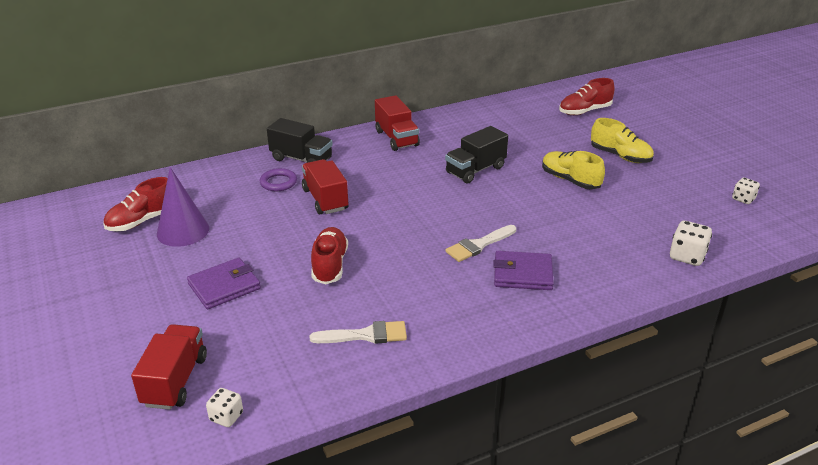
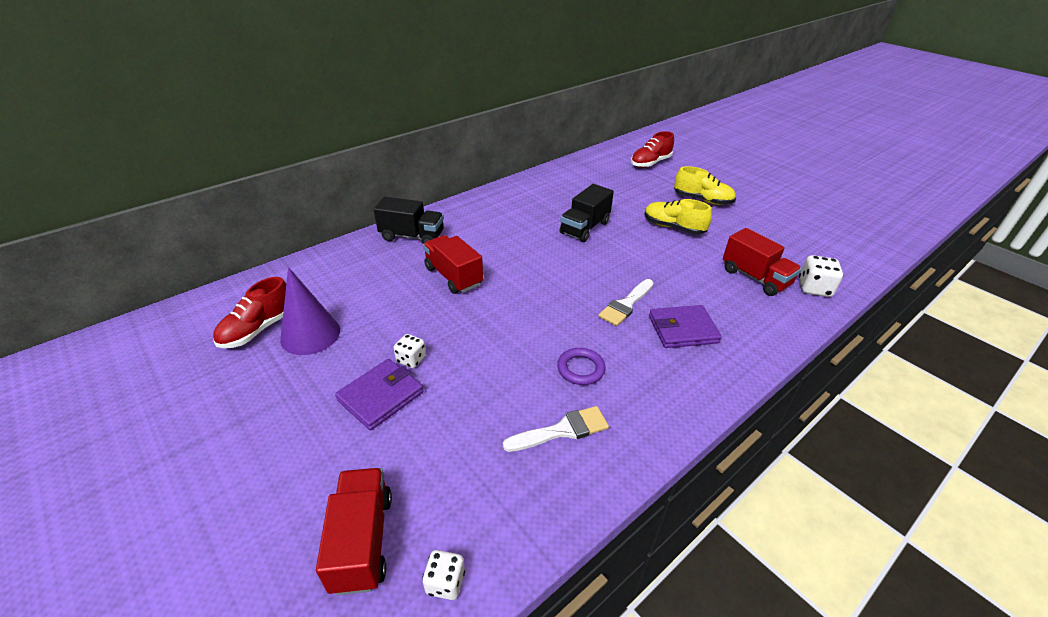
camera: 15 degrees left, 5 degrees up
purple ring [260,168,297,191] -> purple ring moved to [557,348,605,385]
red shoe [311,227,348,284] -> none
red truck [375,95,420,151] -> red truck moved to [723,228,802,296]
white dice [732,177,760,204] -> white dice moved to [394,334,426,368]

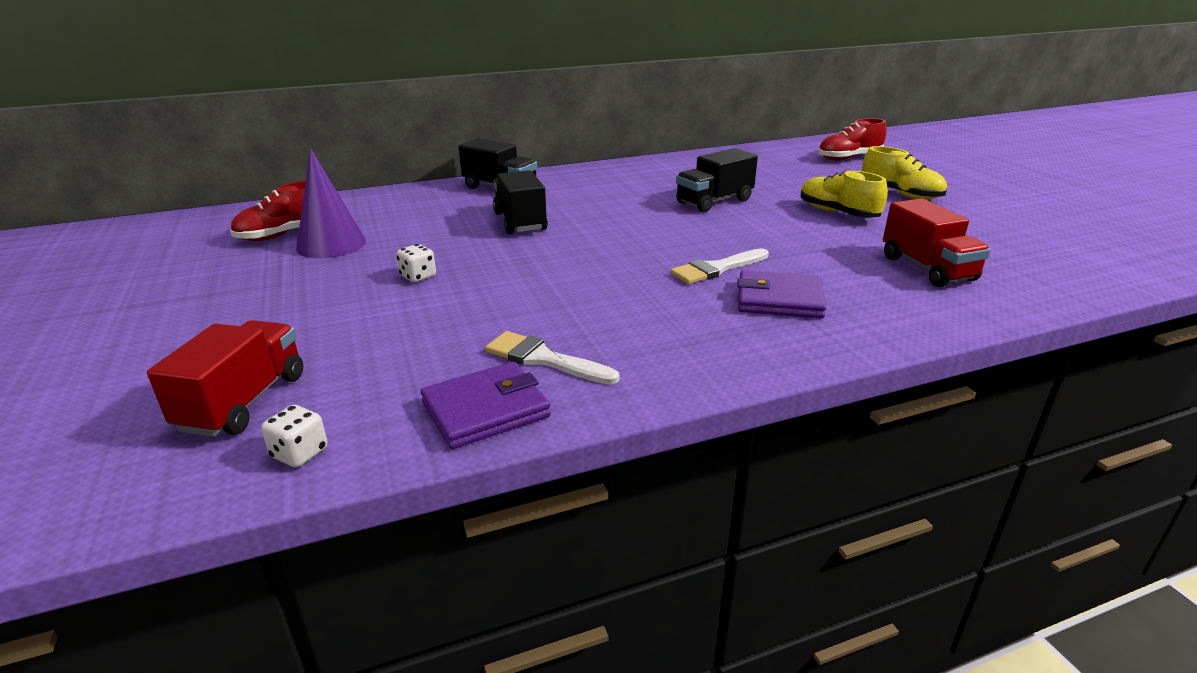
camera: 20 degrees right, 10 degrees down
purple wallet [335,359,424,430] -> purple wallet moved to [421,362,551,449]
red truck [423,235,483,294] -> black truck [493,170,548,234]
white brush [503,406,609,452] -> white brush turned 150 degrees counterclockwise [485,331,619,385]
purple ring [557,348,605,385] -> none
white dice [799,255,843,297] -> none

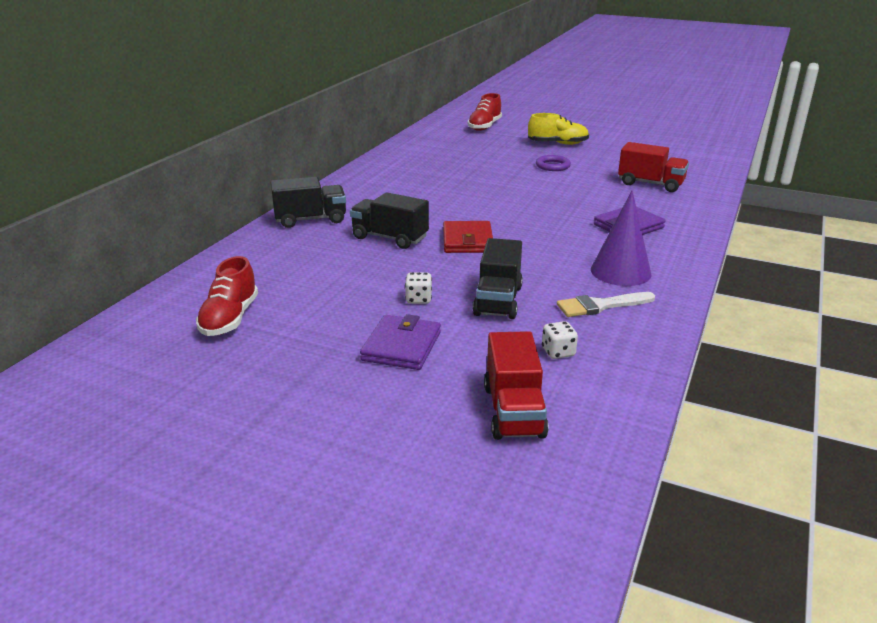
camera: 45 degrees left, 0 degrees up
red truck [147,320,303,437] -> red truck turned 150 degrees counterclockwise [484,331,549,440]
white dice [261,405,328,468] -> white dice moved to [542,321,578,359]
purple cone [296,149,366,258] -> purple cone moved to [591,191,651,286]
purple wallet [421,362,551,449] -> purple wallet moved to [360,314,441,370]
white brush [670,248,769,284] -> none
black truck [676,148,758,212] -> black truck moved to [473,238,523,319]
yellow shoe [801,170,888,218] -> purple ring [536,155,571,171]
none -> red wallet [443,221,493,253]

